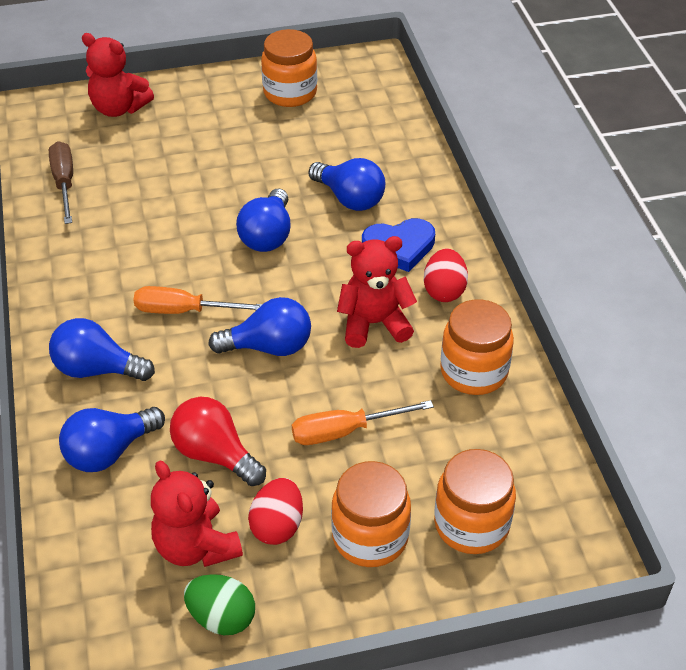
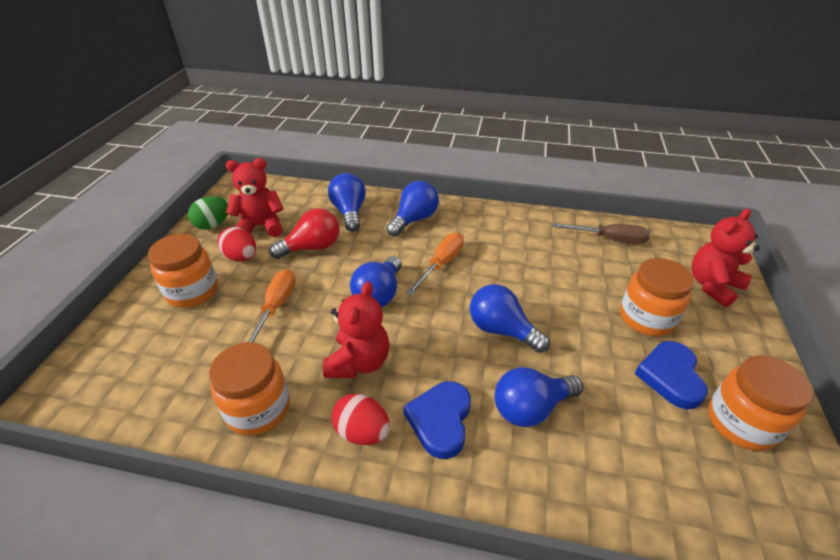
camera: 115 degrees right, 5 degrees down
orange jar [434,449,516,554] -> orange jar moved to [620,258,694,336]
none -> blue heart [635,341,708,409]

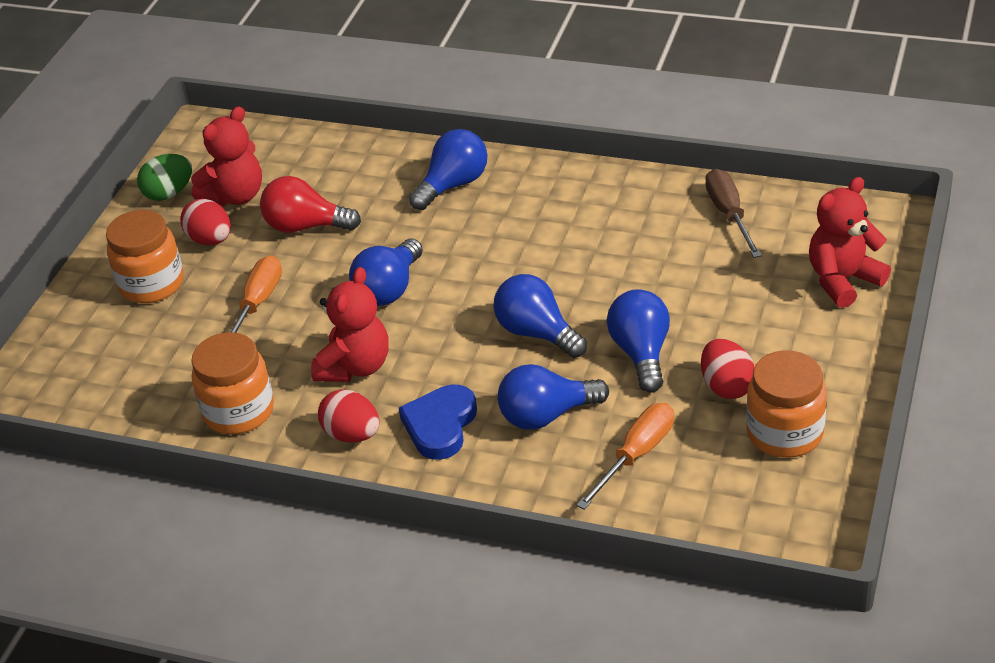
camera: 10 degrees right, 0 degrees up
red teddy bear [226,158,283,237] -> red teddy bear turned 135 degrees clockwise [191,106,262,206]
red light bulb [269,208,340,259] -> red light bulb turned 150 degrees counterclockwise [260,176,361,233]
blue light bulb [328,173,366,232] -> blue light bulb moved to [607,289,670,393]
orange screwdriver [406,233,464,295] -> orange screwdriver moved to [576,403,674,510]
brown screwdriver [552,223,650,244] -> brown screwdriver turned 120 degrees counterclockwise [705,169,762,258]
orange jar [620,258,694,336] -> none
blue heart [635,341,708,409] -> red egg [701,339,755,399]

